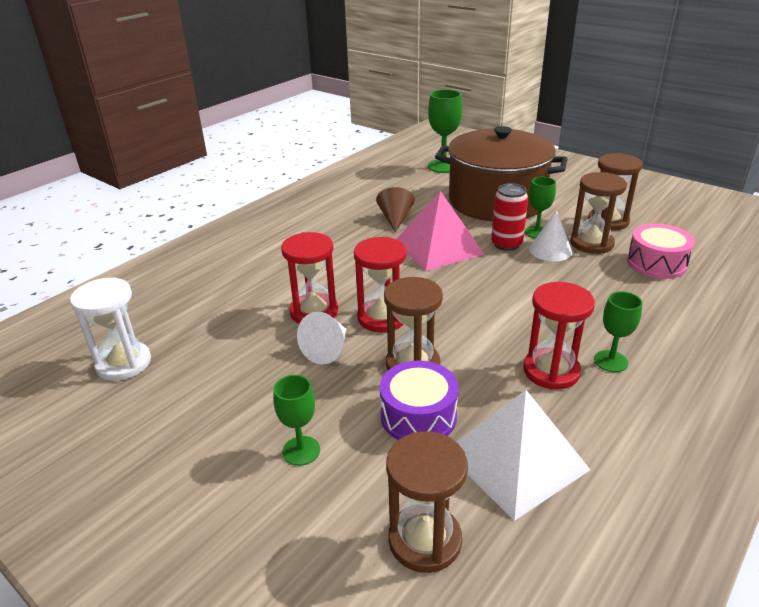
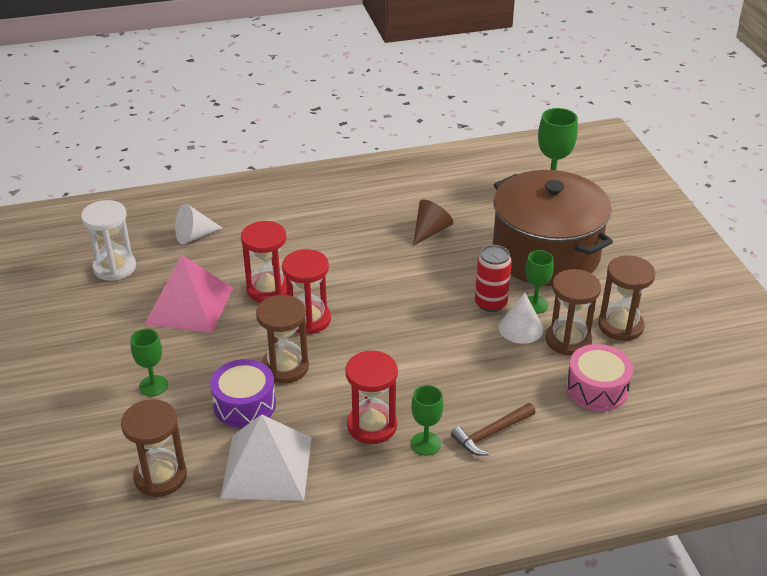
camera: 35 degrees right, 5 degrees up
white cone [297,312,346,364] -> white cone moved to [175,204,222,244]
pink pyramid [396,191,484,271] -> pink pyramid moved to [145,255,233,333]
none -> brown hammer [451,403,536,456]

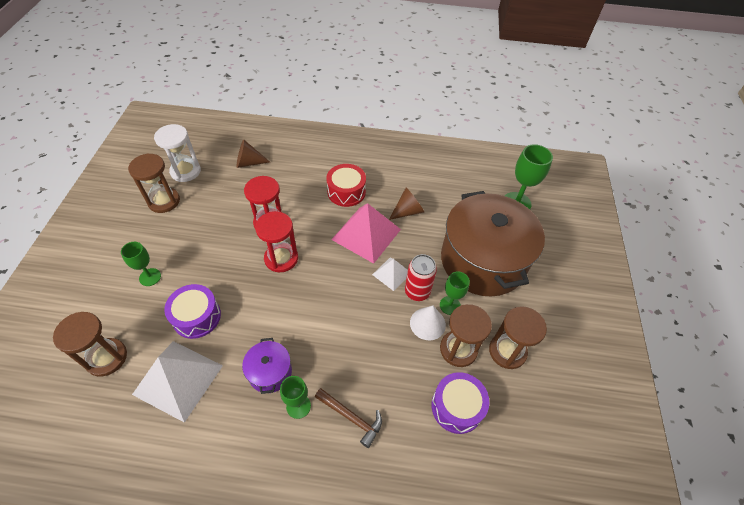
camera: 20 degrees right, 15 degrees up
pink pyramid [145,255,233,333] -> pink pyramid moved to [331,203,401,264]
white cone [175,204,222,244] -> brown cone [236,139,270,168]
brown hourglass [256,295,309,383] -> brown hourglass moved to [128,154,180,213]
red hourglass [345,351,398,444] -> purple pot [242,338,292,394]
brown hammer [451,403,536,456] -> brown hammer turned 135 degrees counterclockwise [315,388,382,448]
pink drum [566,344,633,411] -> purple drum [432,372,489,434]
none -> red drum [326,164,366,207]
none -> white pyramid [372,257,408,291]

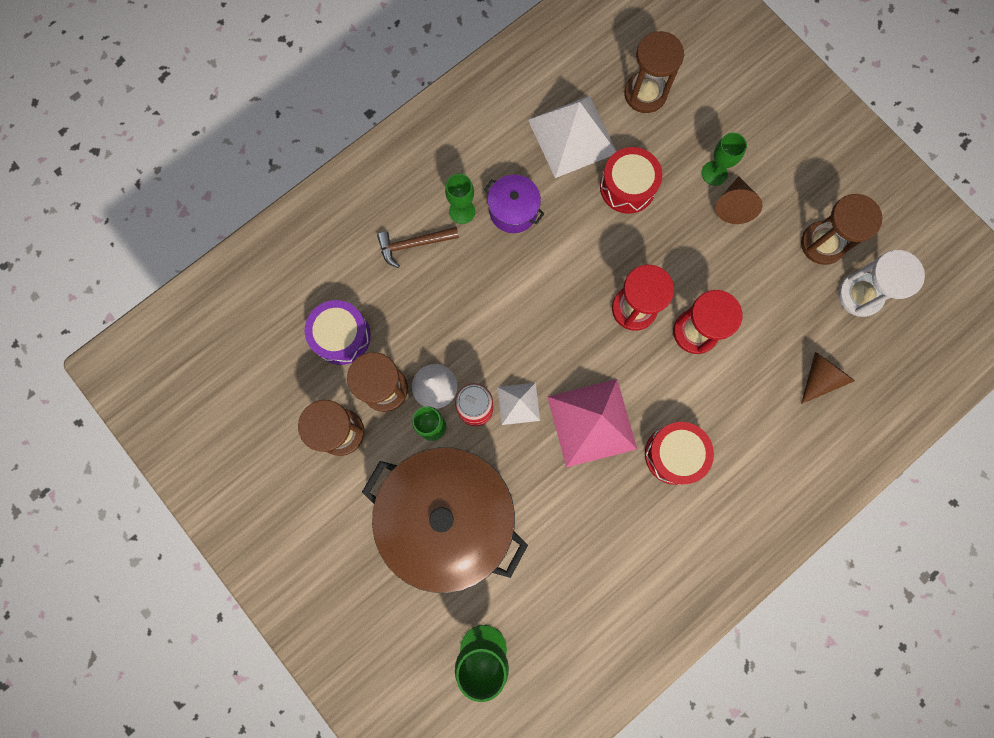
camera: 135 degrees right, 25 degrees up
purple drum [164,284,221,339] -> red drum [600,147,662,214]
brown cone [389,188,424,220] -> brown cone moved to [715,177,763,224]

